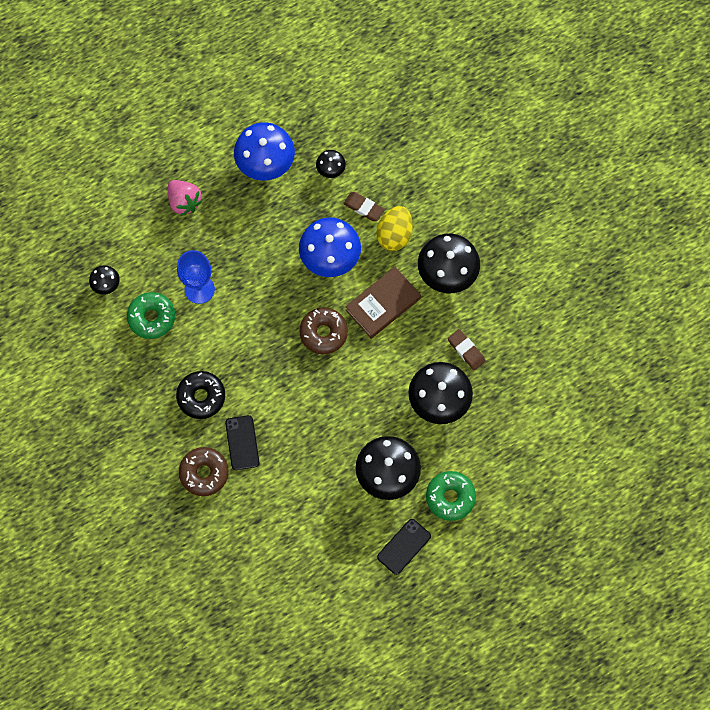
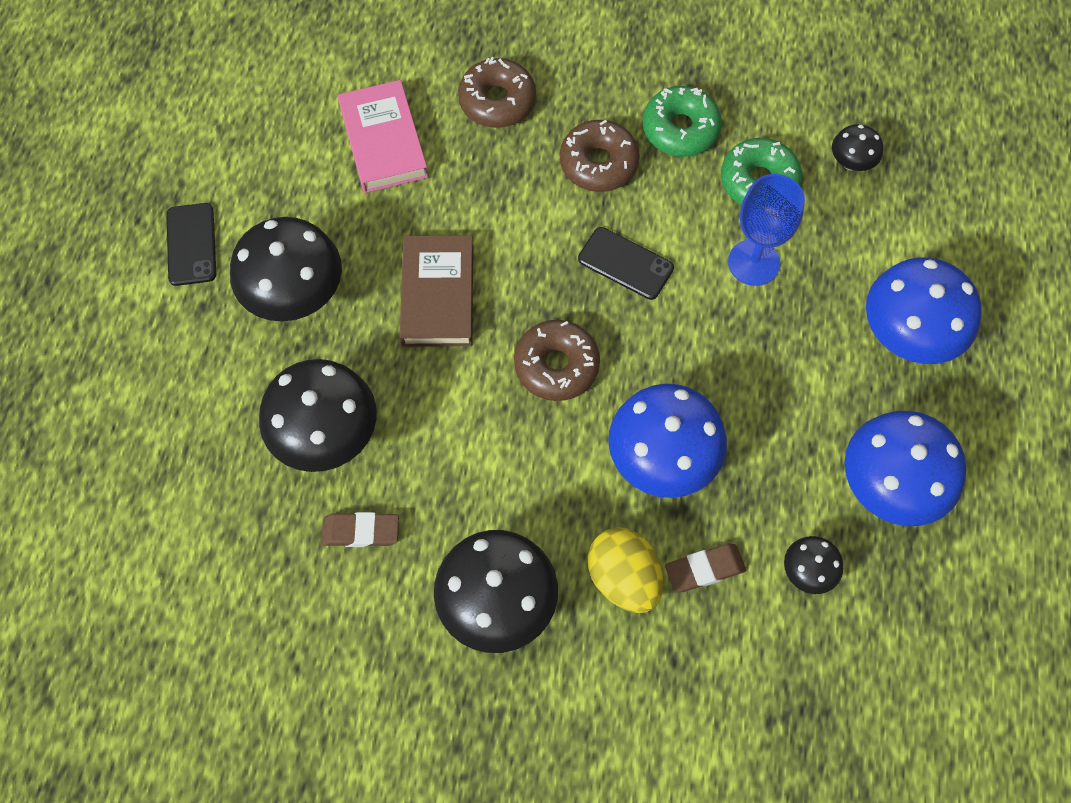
camera: 130 degrees right, 5 degrees down
pink strawberry [168,180,203,216] -> blue mushroom [866,257,982,364]
black donut [176,371,225,419] -> brown donut [560,120,640,192]
black phone [225,415,259,470] -> black phone moved to [578,227,674,300]
brown book [345,267,421,339] -> brown book moved to [400,235,473,347]
green donut [426,471,476,521] -> green donut moved to [642,86,722,157]
none -> pink book [338,80,428,193]

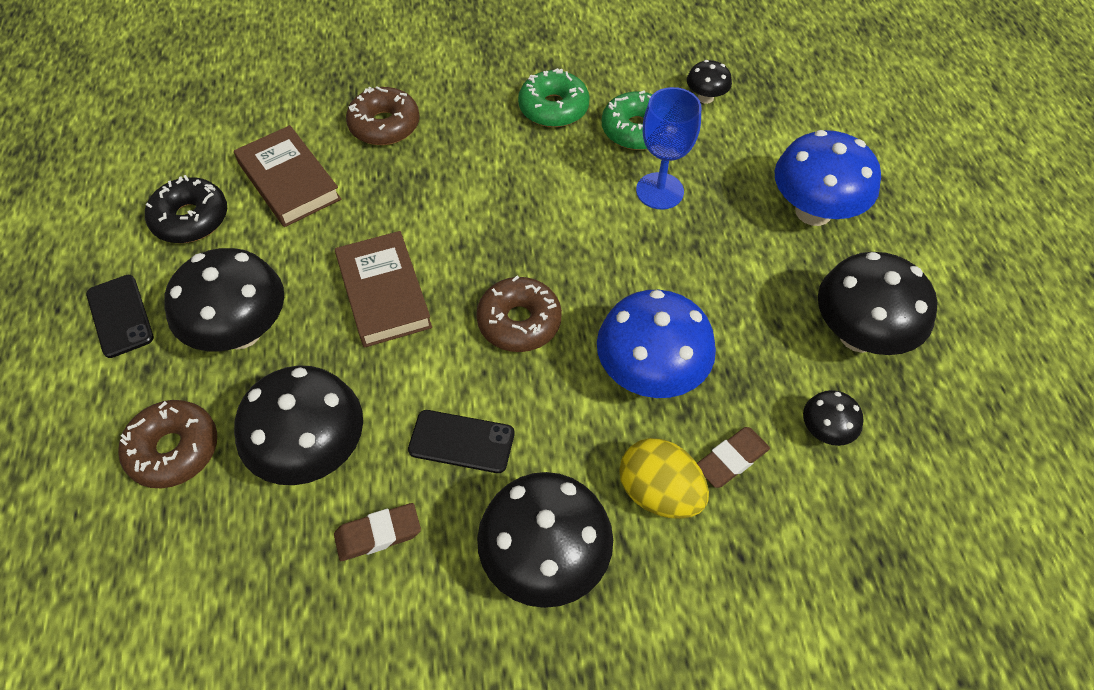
camera: 20 degrees left, 10 degrees down
pink book [338,80,428,193] -> brown book [234,125,341,227]
brown donut [560,120,640,192] -> brown donut moved to [118,400,217,488]
black phone [578,227,674,300] -> black phone moved to [408,410,515,473]
blue mushroom [844,411,966,526] -> black mushroom [818,252,937,355]
none -> black donut [145,175,227,243]

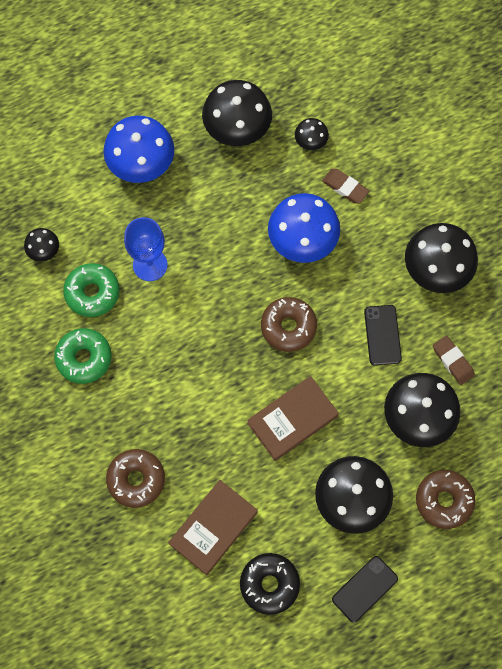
camera: 105 degrees left, 15 degrees up
yellow egg [619,438,709,519] -> none

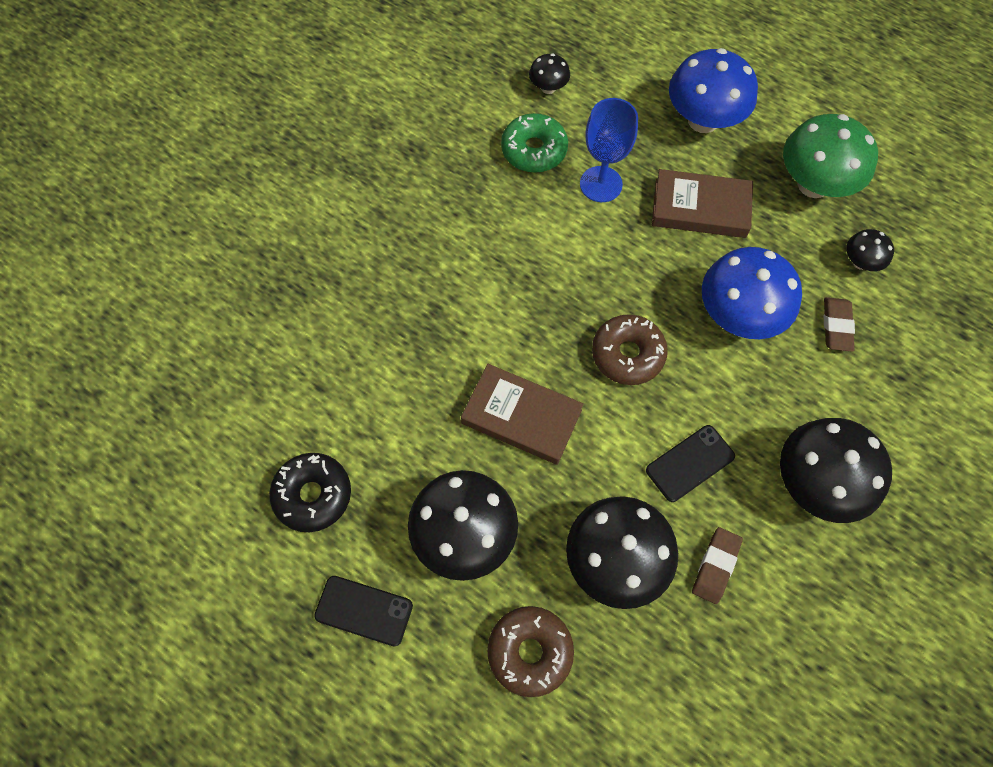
camera: 60 degrees right, 5 degrees down
green donut [54,328,112,384] -> none
brown donut [106,449,165,508] -> none
brown book [168,480,258,575] -> brown book moved to [652,169,753,238]
black mushroom [202,80,272,146] -> green mushroom [783,114,878,198]

